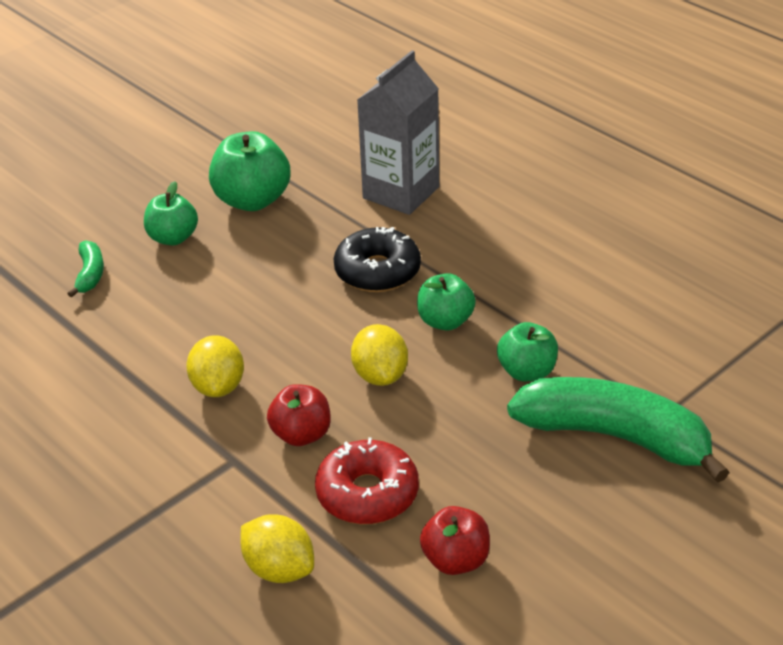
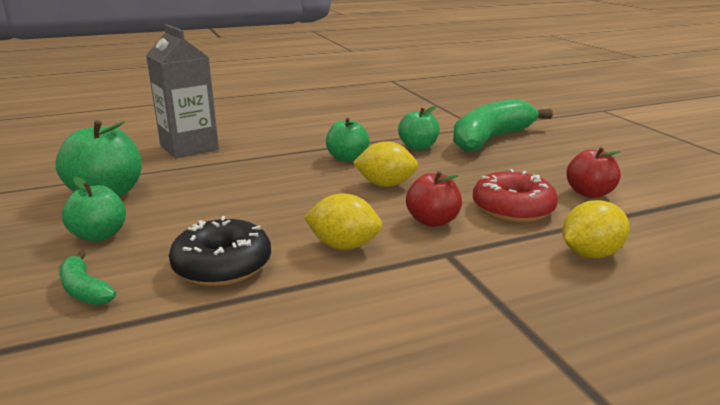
camera: 70 degrees left, 15 degrees down
green banana [67,240,104,298] -> green banana turned 150 degrees counterclockwise [59,251,116,305]
black donut [334,227,421,292] -> black donut moved to [169,216,271,286]

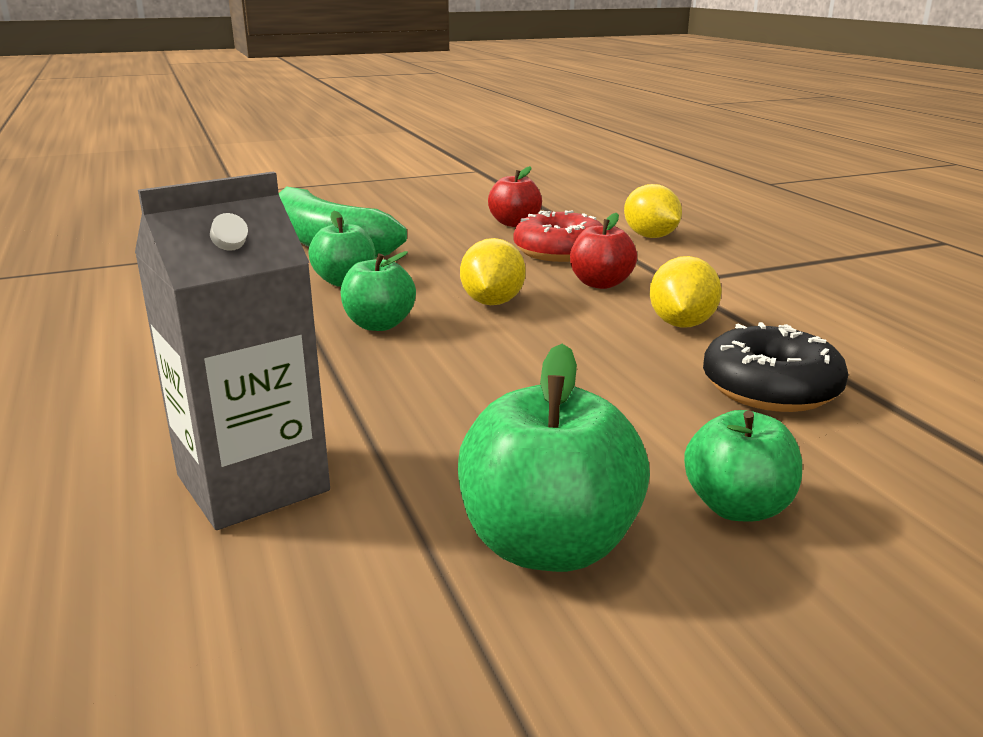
camera: 90 degrees left, 0 degrees up
green banana [59,251,116,305] -> none

